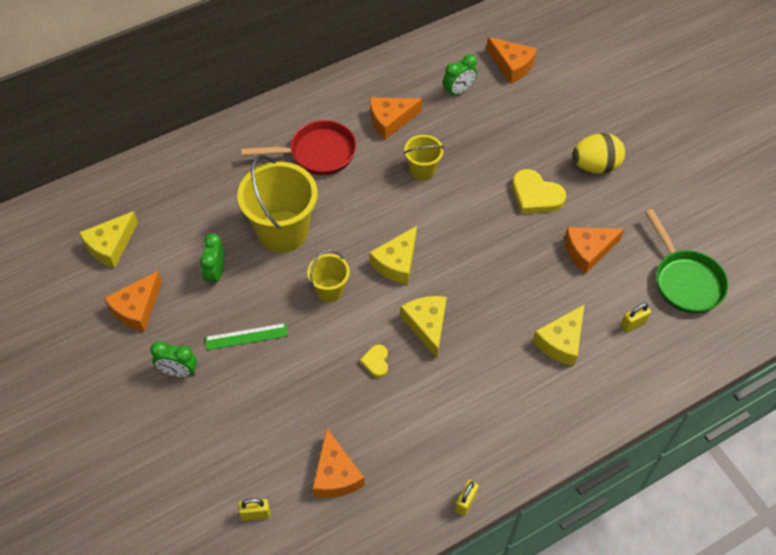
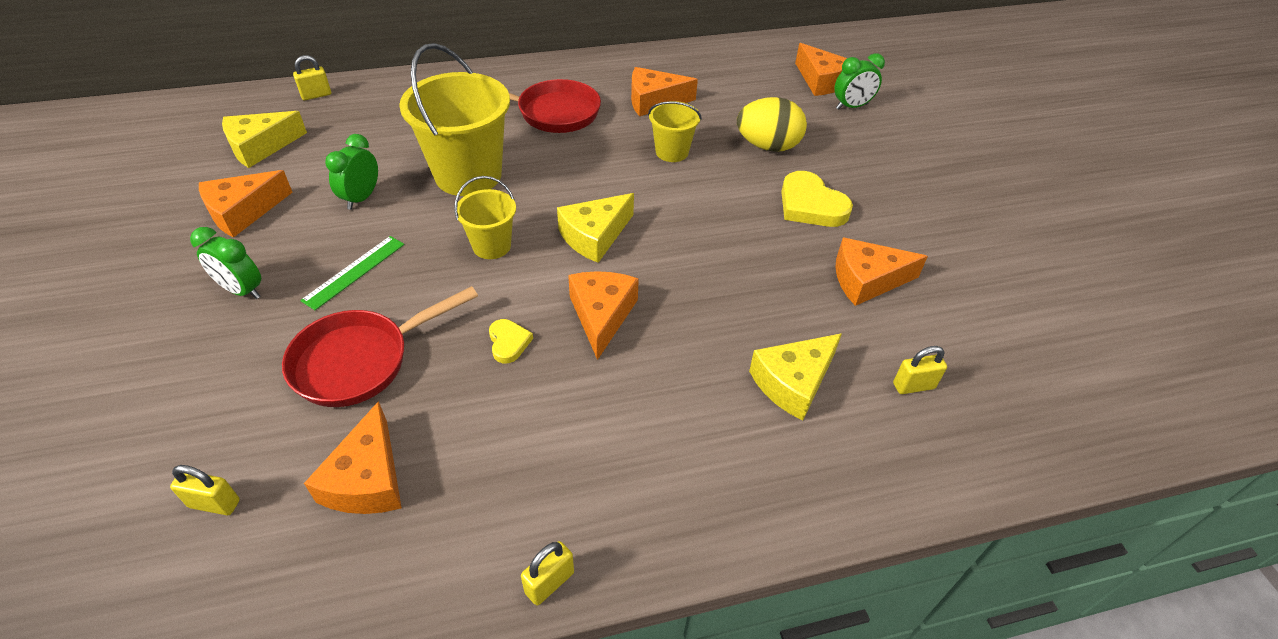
camera: 15 degrees right, 10 degrees down
green ruler [205,323,288,350] -> green ruler turned 60 degrees counterclockwise [300,236,404,310]
yellow heart [360,344,388,378] -> yellow heart turned 150 degrees clockwise [489,319,533,364]
yellow cheese [400,296,447,358] -> orange cheese [568,271,639,360]
green clock [443,54,477,97] -> green clock moved to [834,53,885,110]
yellow egg [572,133,625,174] -> yellow egg moved to [737,97,807,152]
green pan [645,209,729,314] -> none
none -> red pan [282,286,478,407]
none -> yellow padlock [293,55,331,100]

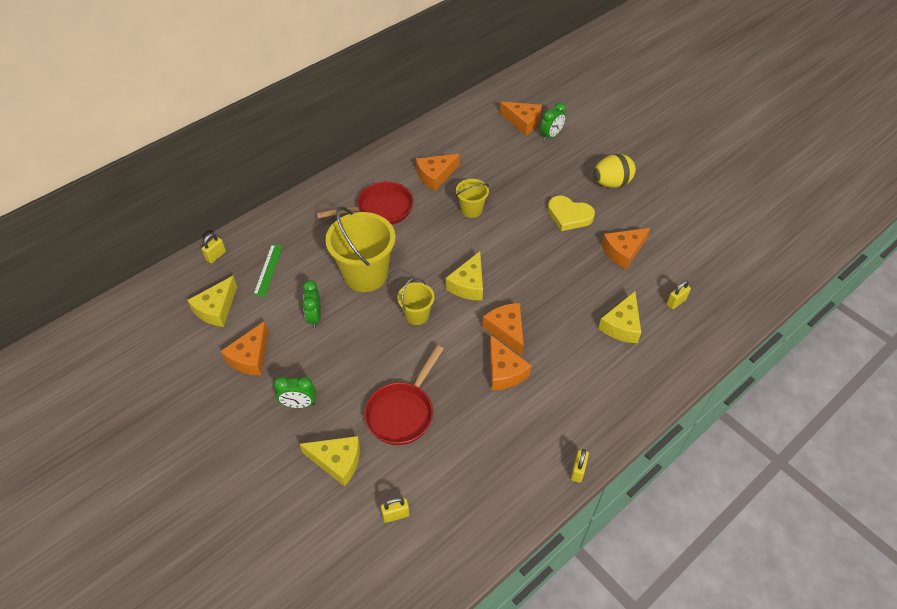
camera: 25 degrees left, 5 degrees up
green ruler [300,236,404,310] -> green ruler moved to [253,244,283,297]
orange cheese [304,401,402,514] -> orange cheese moved to [489,335,532,390]
yellow heart [489,319,533,364] -> none
yellow egg [737,97,807,152] -> yellow egg moved to [593,154,636,188]
none -> yellow cheese [300,436,360,486]

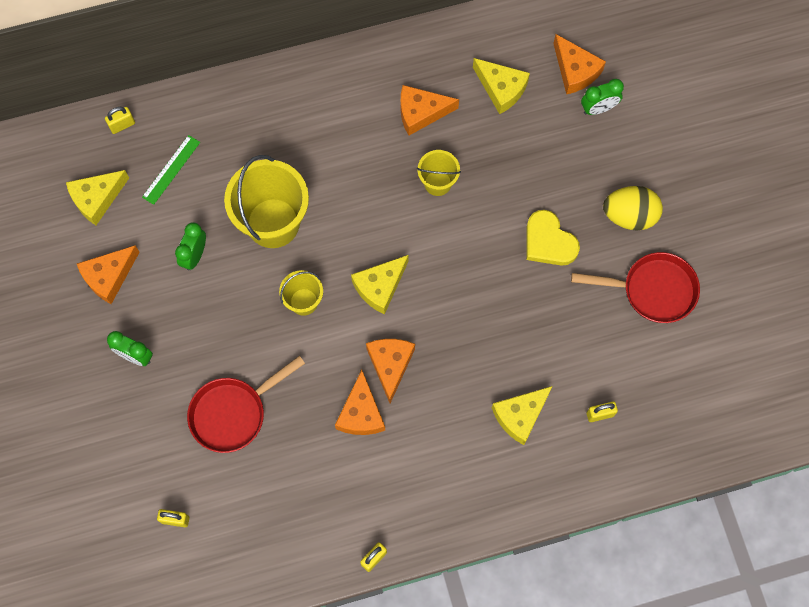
camera: 25 degrees right, 20 degrees up
yellow cheese [300,436,360,486] -> yellow cheese moved to [473,58,530,114]
red pan [316,181,413,225] -> red pan moved to [571,252,700,323]
orange cheese [601,228,650,269] -> none

